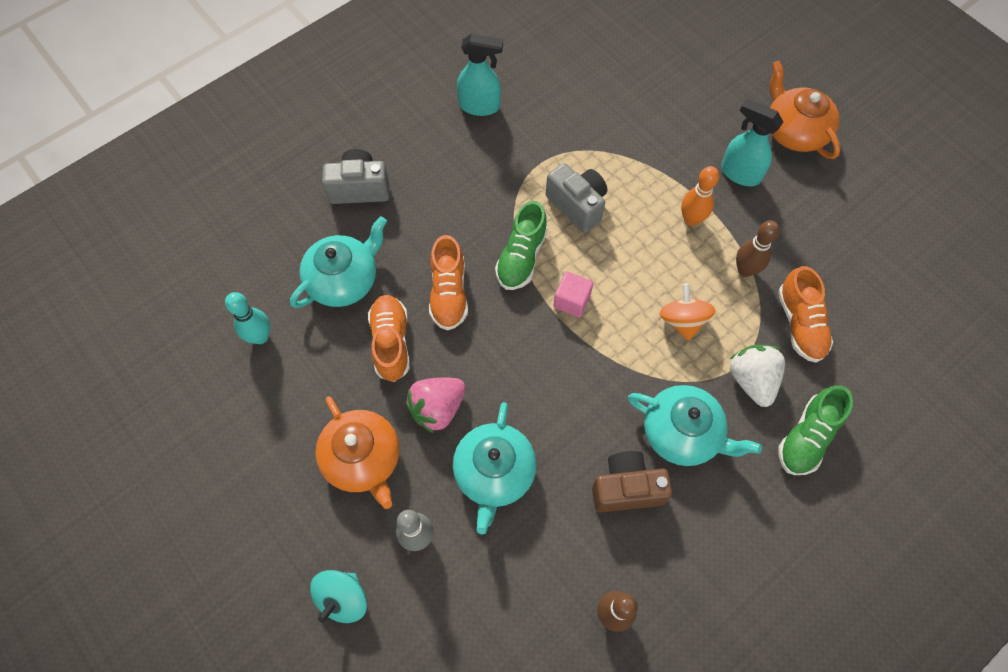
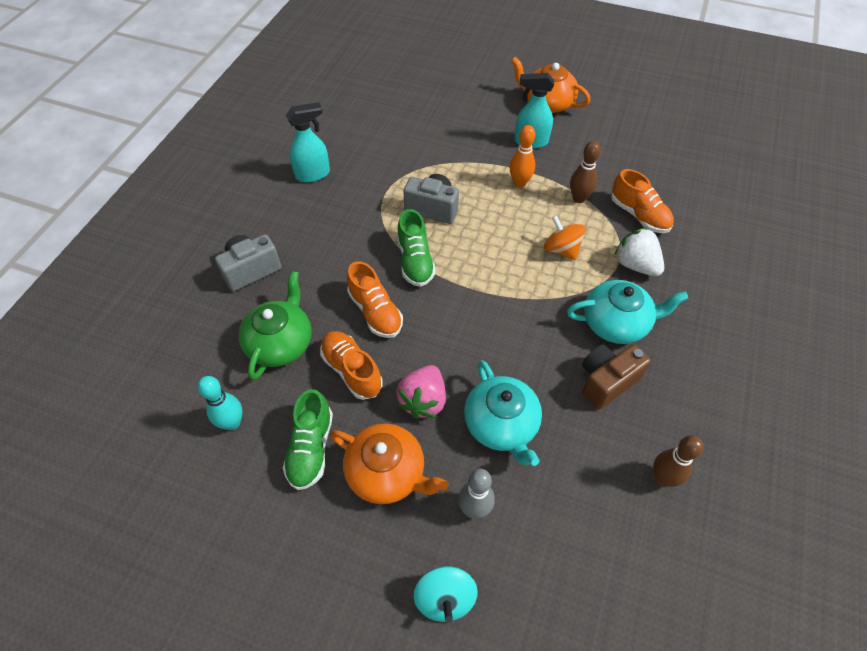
camera: 30 degrees left, 10 degrees down
turquoise teapot [290,216,387,308] -> green teapot [239,271,312,380]
pink cube [553,271,593,318] -> none
green shoe [779,385,853,475] -> green shoe moved to [283,389,333,490]

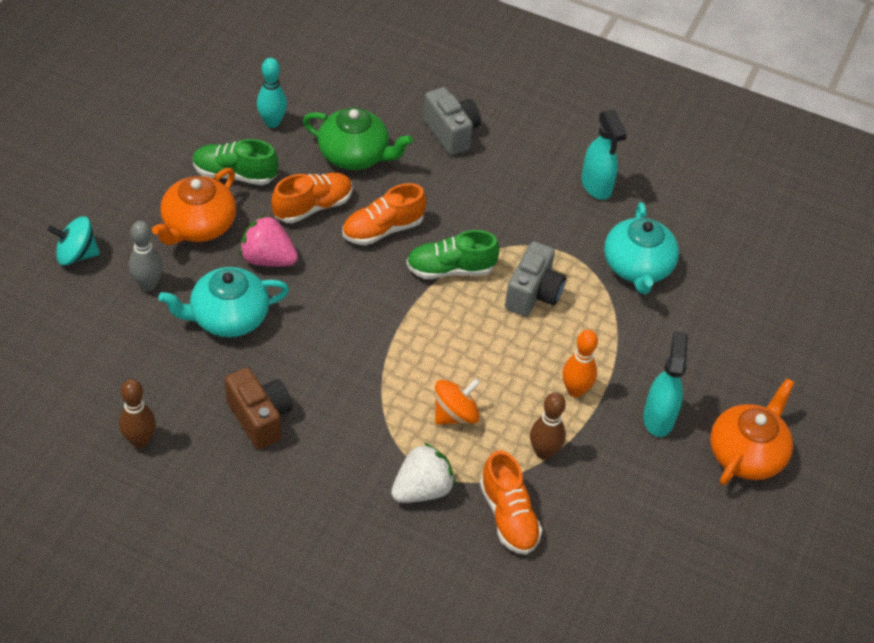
camera: 90 degrees right, 5 degrees down
turquoise teapot [567,280,688,344] -> turquoise teapot moved to [604,202,679,294]
orange shoe [611,169,674,233] -> orange shoe turned 75 degrees counterclockwise [480,451,542,554]

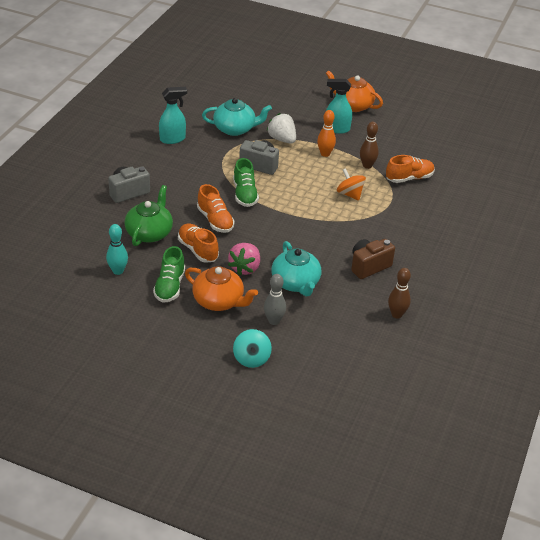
camera: 90 degrees left, 10 degrees down
white strawberry [391,443,455,503] -> white strawberry moved to [267,113,296,143]

